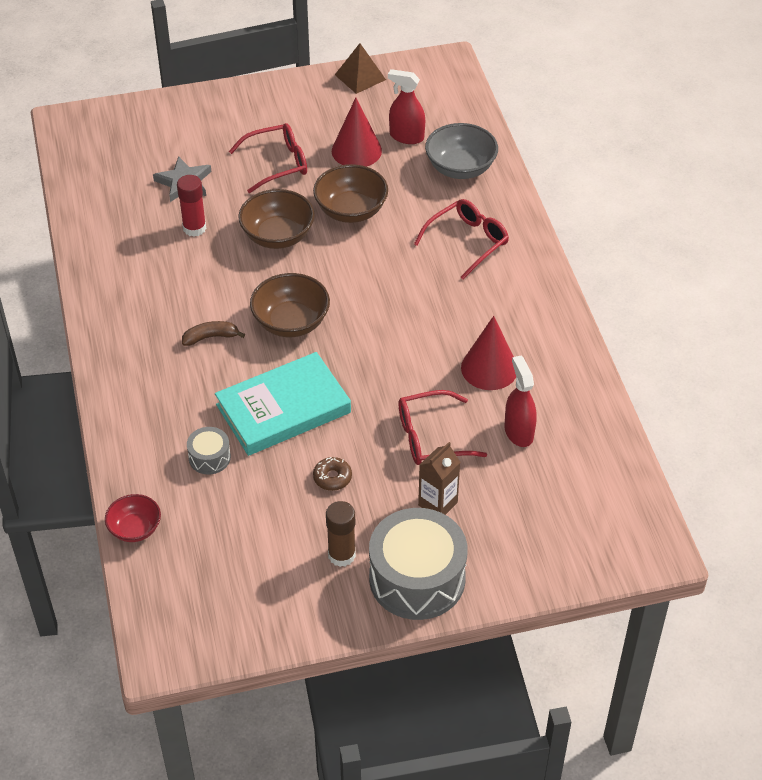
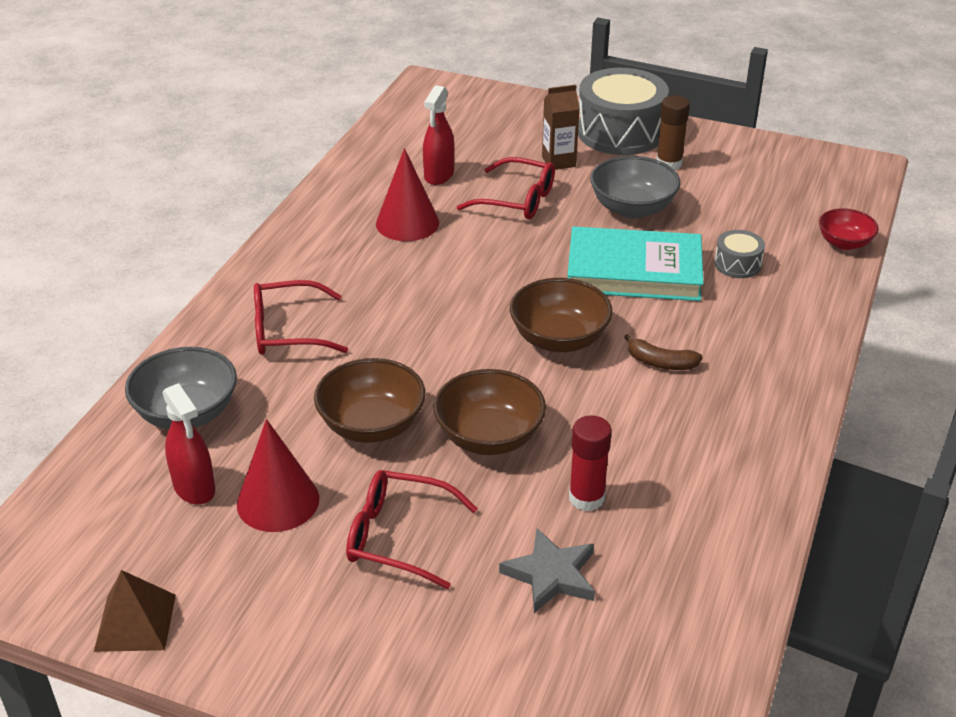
camera: 145 degrees left, 10 degrees down
brown donut [313,457,352,491] -> grey bowl [590,156,681,219]

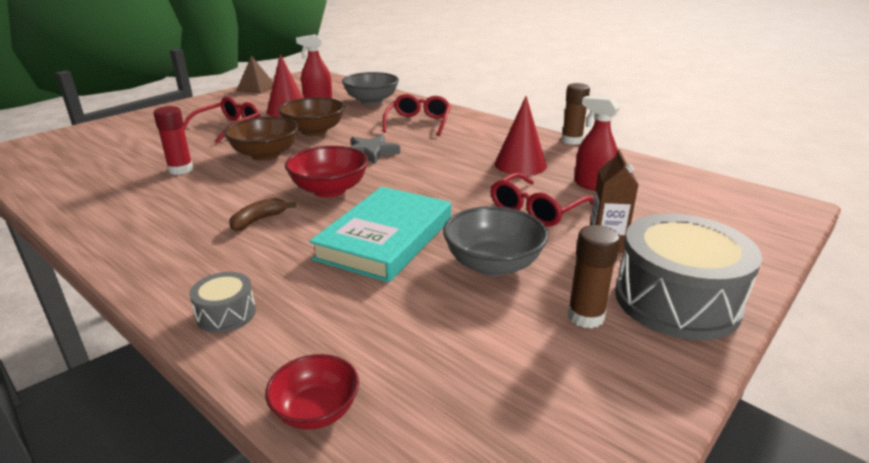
camera: 110 degrees right, 10 degrees down
grey star [499,528,595,613] -> grey star moved to [350,135,400,164]
brown bowl [510,278,613,352] -> red bowl [285,146,369,197]
grey drum [714,230,765,278] -> grey drum moved to [189,272,256,333]
none -> brown glue stick [561,83,590,145]

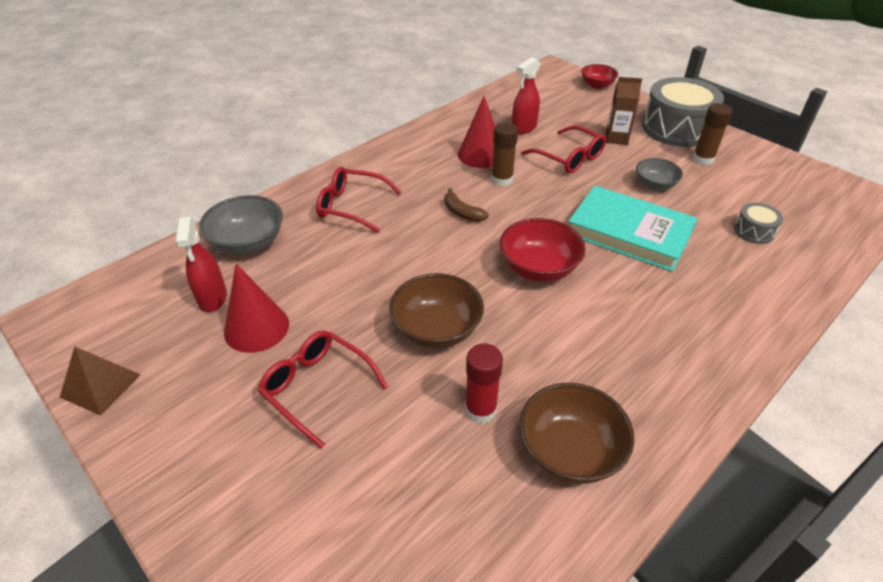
camera: 85 degrees left, 15 degrees up
grey drum [189,272,256,333] -> grey drum moved to [734,203,783,244]
brown banana [229,198,296,231] -> brown banana moved to [445,188,489,222]
red bowl [265,354,359,430] -> red bowl moved to [581,64,618,89]
brown bowl [278,97,345,136] -> brown bowl moved to [519,383,634,484]
grey star [350,135,400,164] -> none
grey bowl [443,206,548,276] -> grey bowl [636,158,683,191], size x0.63
brown glue stick [561,83,590,145] -> brown glue stick moved to [491,122,518,186]

